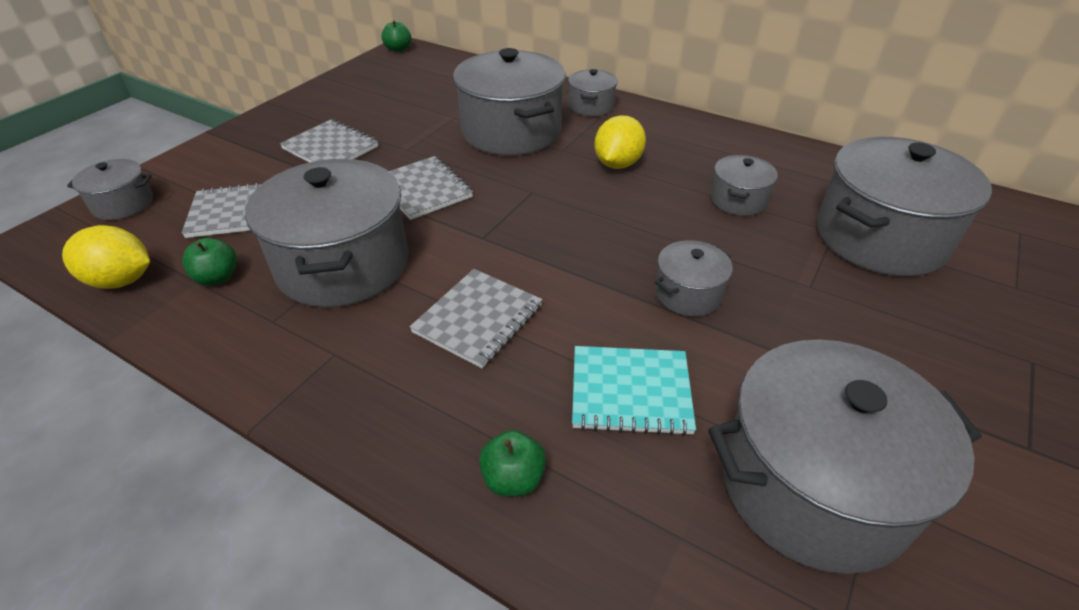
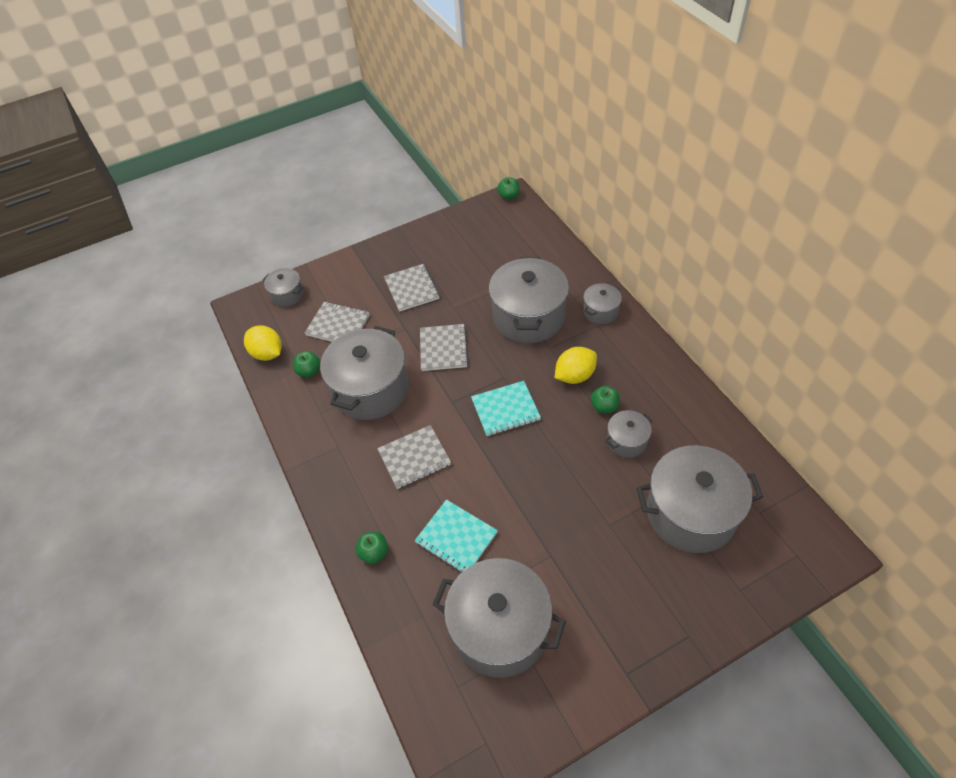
camera: 35 degrees right, 10 degrees up
grey pot [655,240,733,317] -> none
none -> turquoise notebook [471,381,541,436]
none -> green apple [591,385,620,413]

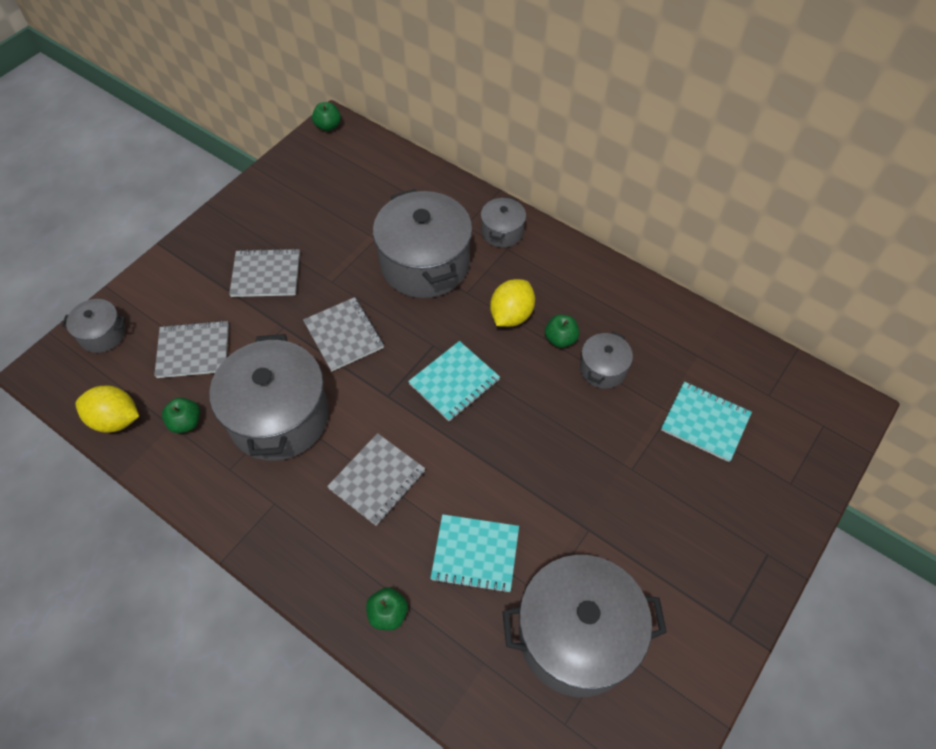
camera: 30 degrees left, 5 degrees up
grey notebook [384,264,439,312] -> grey notebook turned 45 degrees counterclockwise [229,248,300,297]
grey pot [637,445,763,553] -> turquoise notebook [661,381,752,462]

